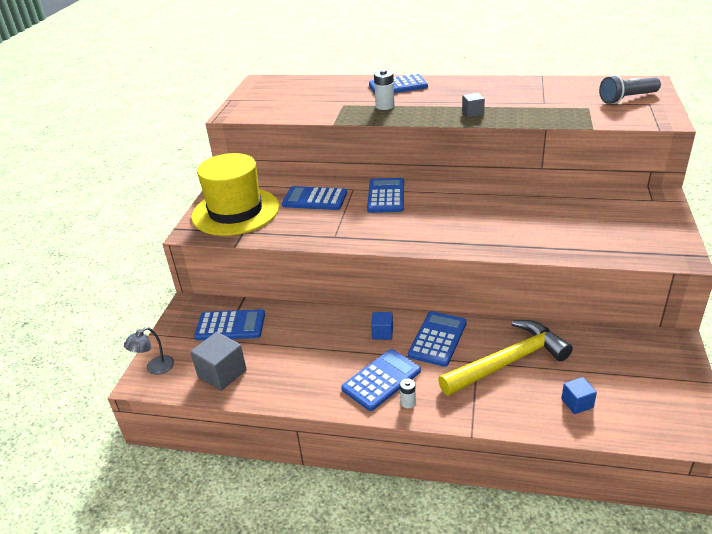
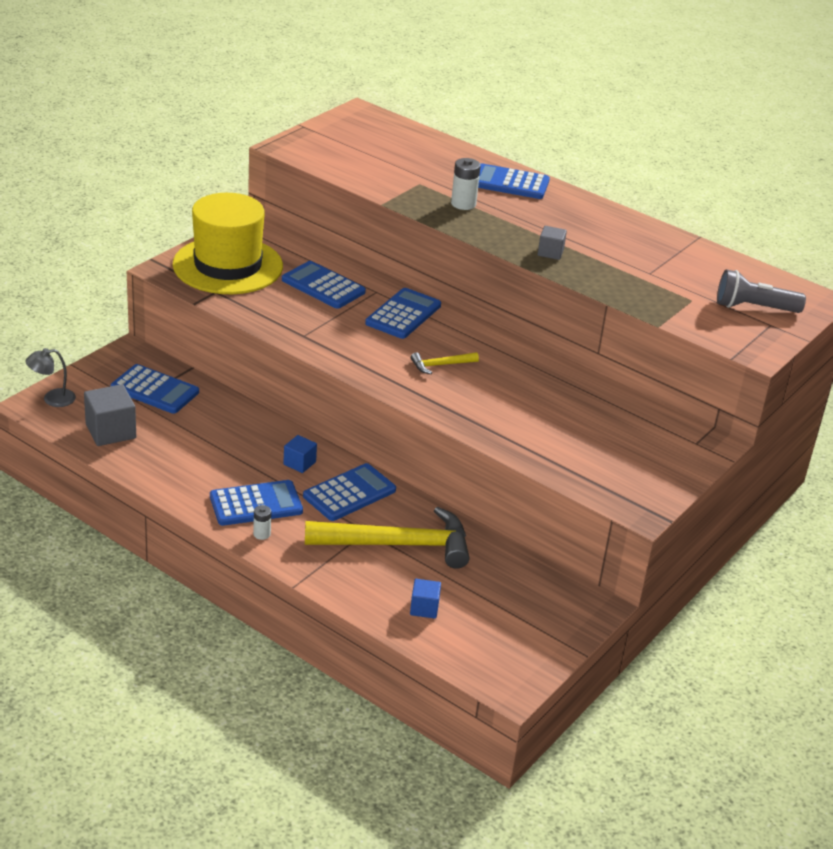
camera: 20 degrees right, 0 degrees up
none -> yellow hammer [411,352,479,374]

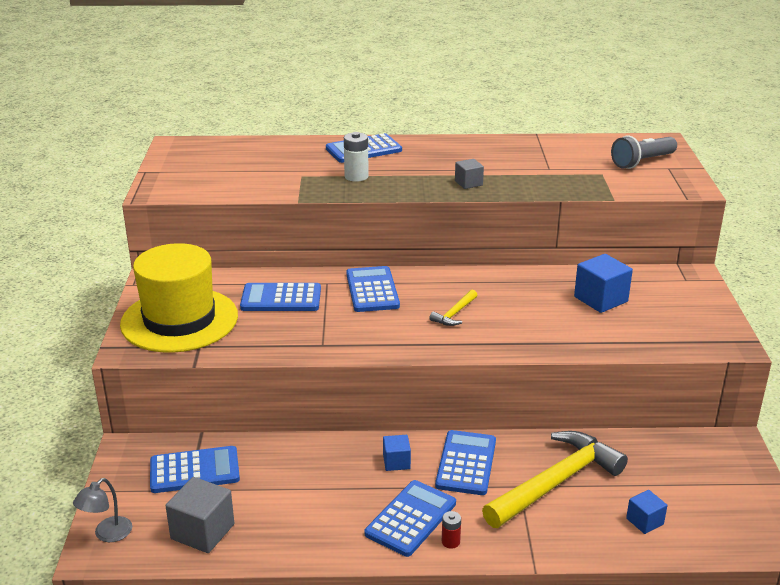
camera: 35 degrees left, 5 degrees down
white battery [253,505,271,540] -> red battery [442,511,461,549]
none -> blue cube [574,254,633,313]

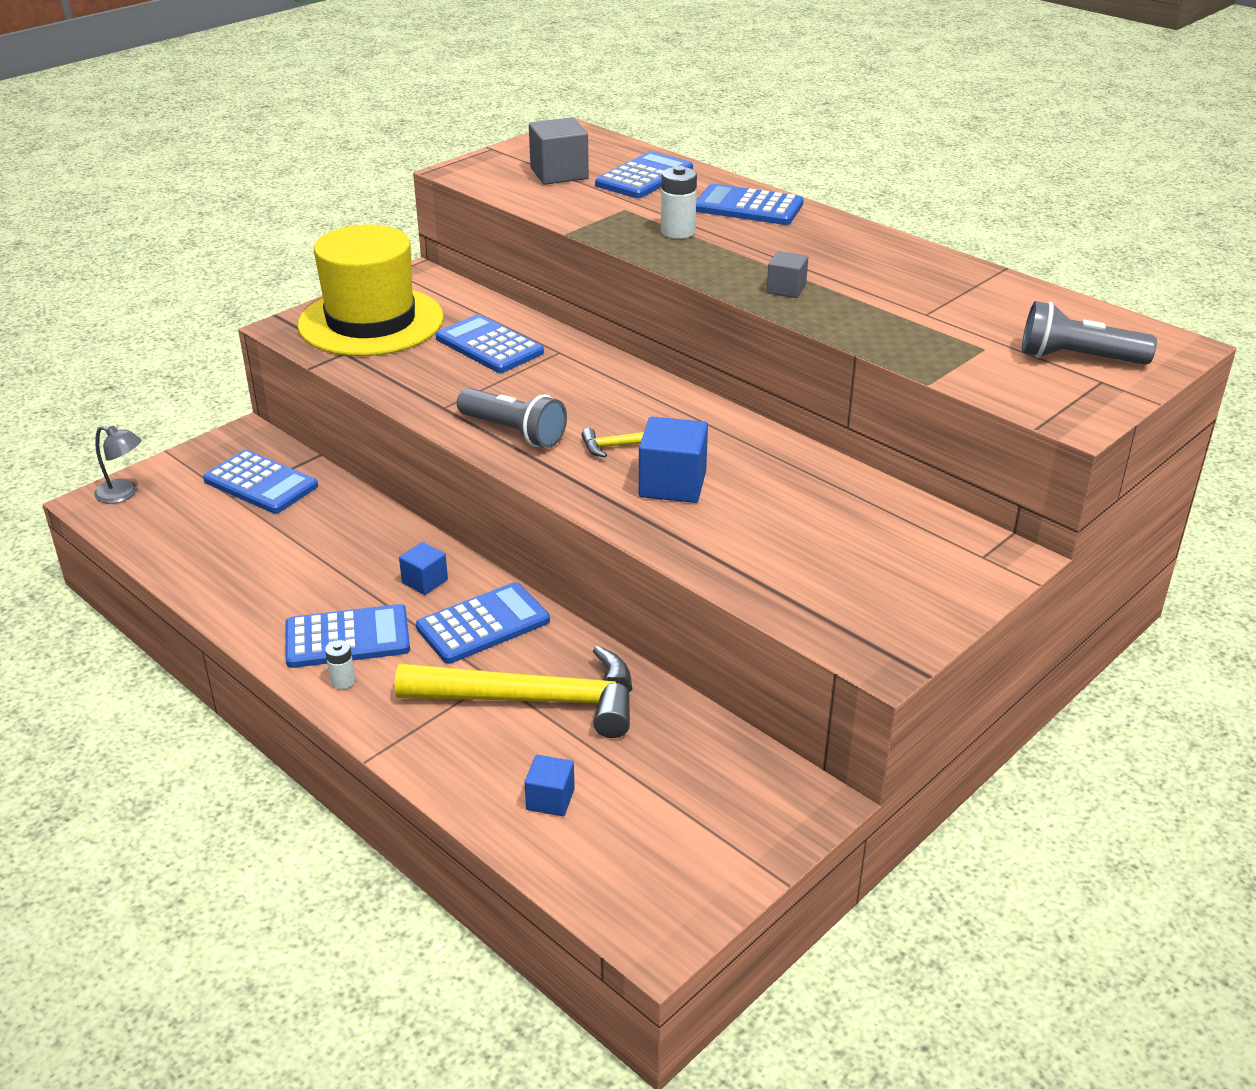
camera: 45 degrees right, 5 degrees up
grey lamp [73,478,132,542] -> grey lamp turned 150 degrees counterclockwise [94,425,142,504]
grey cube [166,477,234,553] -> grey cube moved to [529,117,589,185]
blue calculator [346,266,400,312] -> blue calculator moved to [595,151,693,198]
red battery [442,511,461,549] -> white battery [325,640,355,689]
blue cube [574,254,633,313] -> blue cube moved to [639,417,708,503]
none -> grey flashlight [457,388,567,448]

